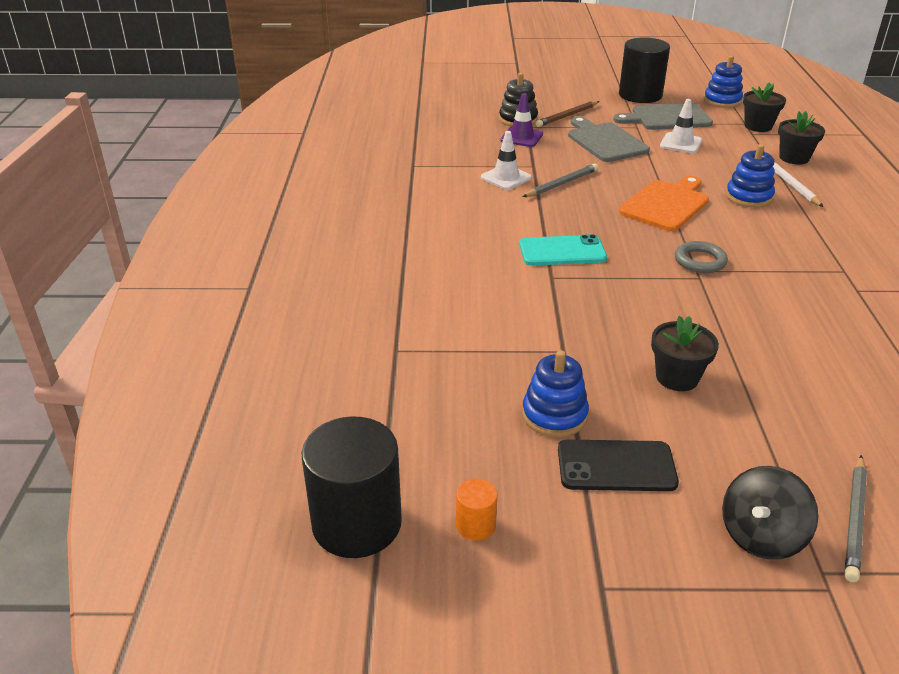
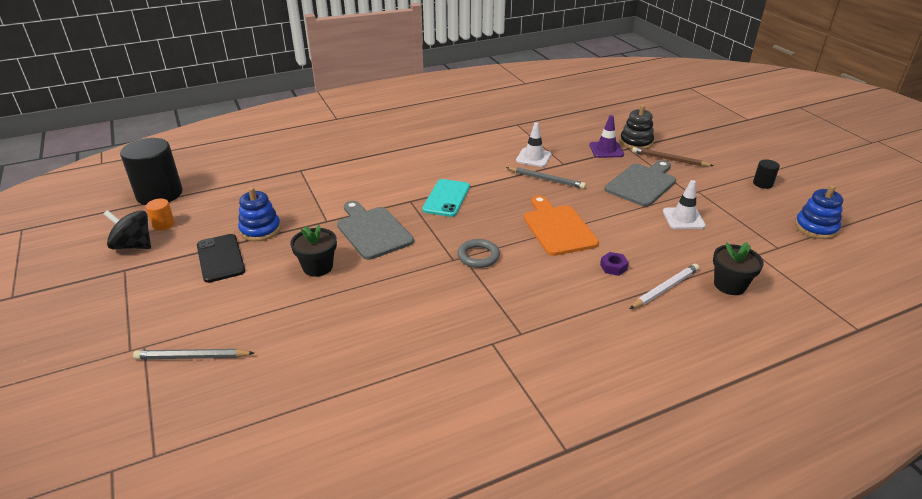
camera: 65 degrees right, 0 degrees up
turquoise phone [519,234,607,266] -> turquoise phone turned 45 degrees clockwise [422,179,470,217]
grey cutting board [613,103,713,130] -> grey cutting board moved to [337,201,414,260]
black cylinder [619,37,670,103] -> black cylinder [753,159,780,189], size x0.45
orange cutting board [619,176,709,231] -> orange cutting board turned 120 degrees counterclockwise [524,195,599,256]
black spinning top [722,466,819,560] -> black spinning top moved to [104,210,151,249]
blue stacking toy [726,144,775,208] -> purple nut [600,252,629,276]
black flower pot [743,82,786,132] -> none

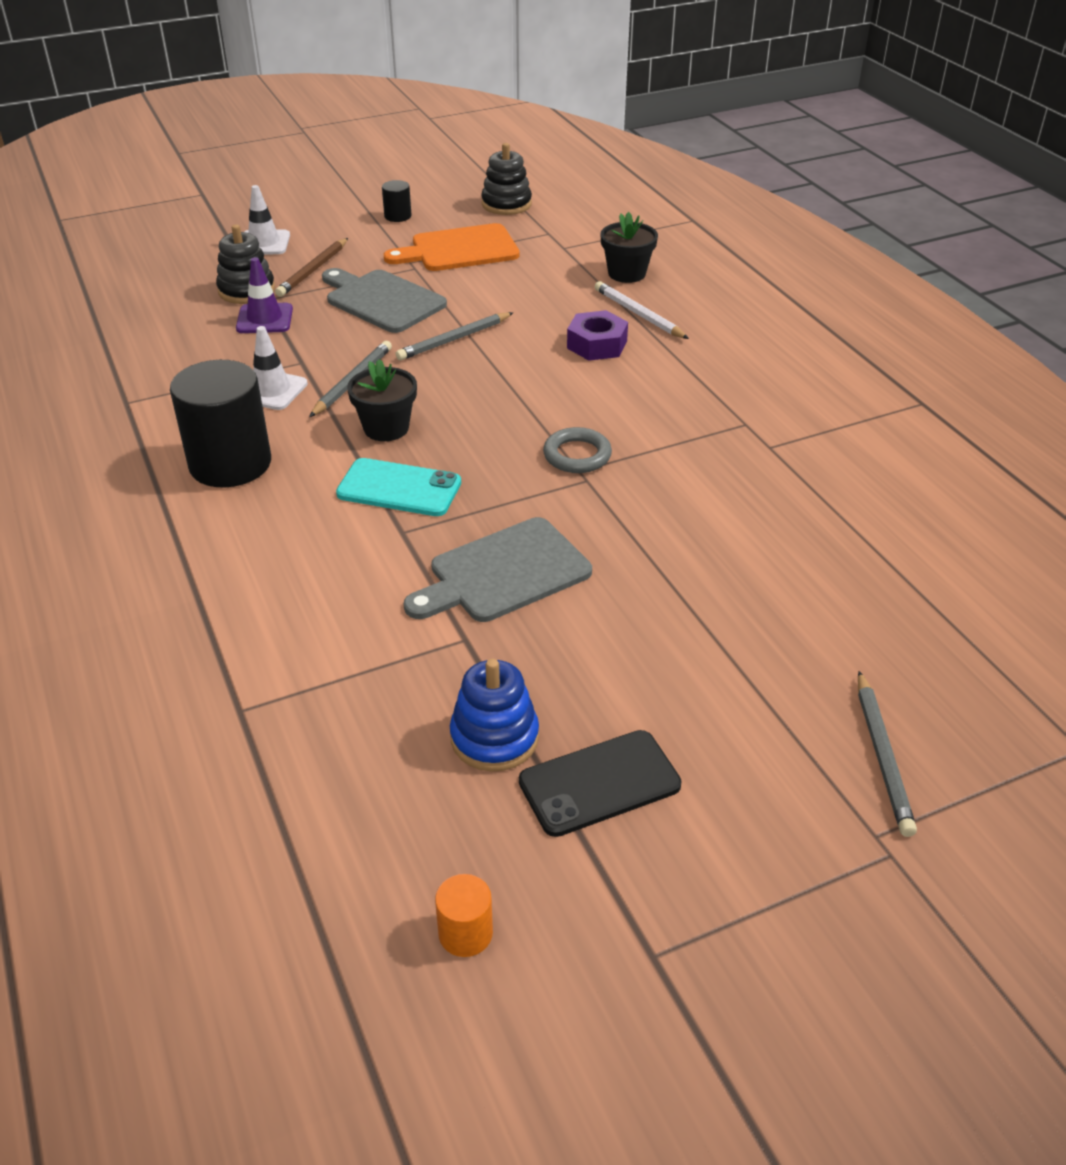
camera: 90 degrees left, 5 degrees up
black spinning top [104,210,151,249] -> none
black cylinder [120,138,183,205] -> black cylinder moved to [170,360,271,487]
black flower pot [290,225,337,277] -> black flower pot moved to [347,359,417,441]
orange cutting board [524,195,599,256] -> orange cutting board moved to [384,223,520,271]
purple nut [600,252,629,276] -> purple nut [567,310,628,361], size x1.65
white traffic cone [663,180,706,229] -> white traffic cone moved to [244,185,290,254]
blue stacking toy [795,185,843,239] -> black stacking toy [481,143,532,215]
none -> grey pencil [396,312,514,361]

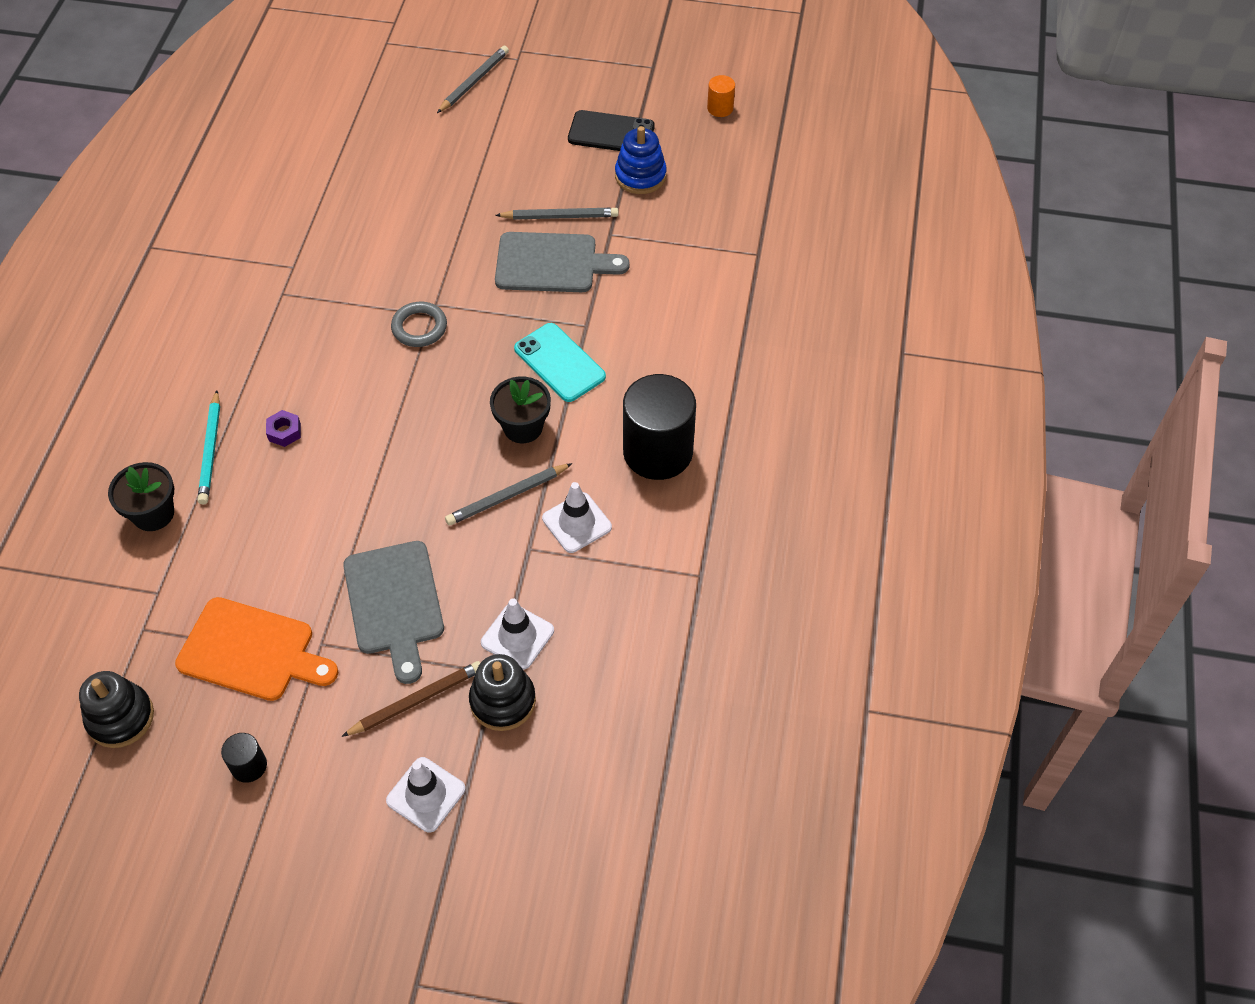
camera: 145 degrees left, 15 degrees up
purple traffic cone [236,257,293,333] -> white traffic cone [481,598,554,670]
grey pencil [396,312,514,361] -> grey pencil moved to [495,208,618,220]
purple nut [567,310,628,361] -> purple nut [266,410,301,447], size x0.60
white pencil [595,281,689,339] -> turquoise pencil [197,390,220,504]

